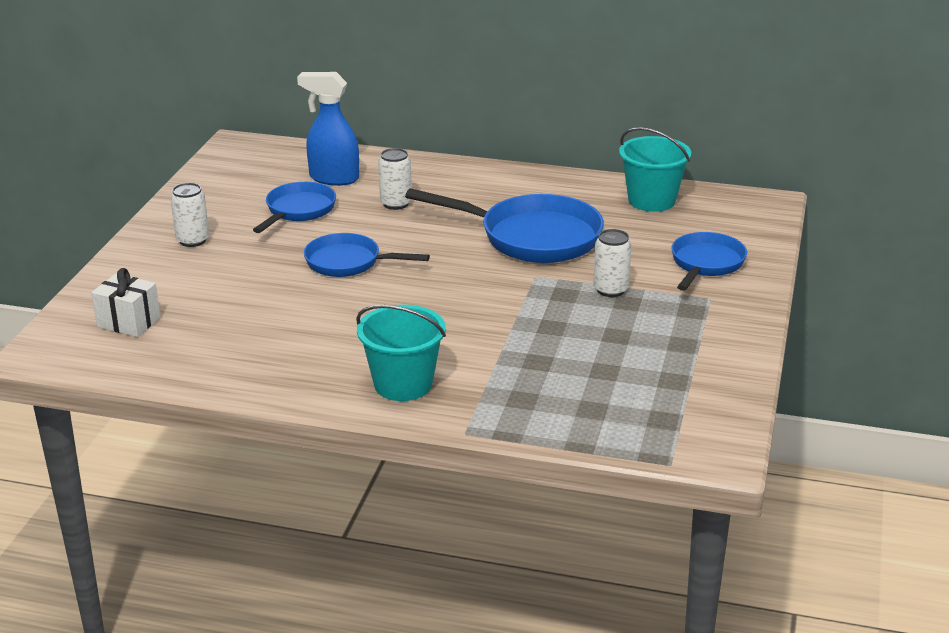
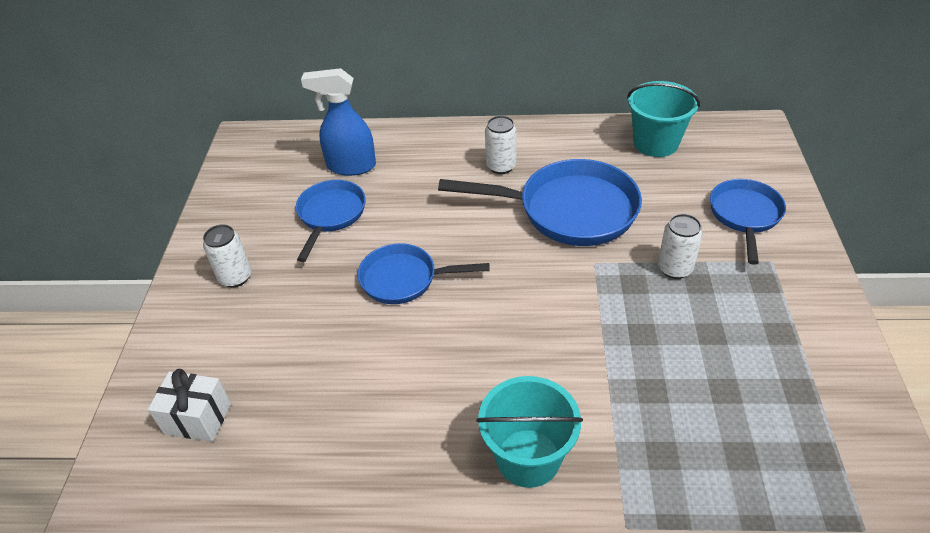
camera: 10 degrees left, 15 degrees up
white can [378,148,412,210] -> white can moved to [485,116,517,174]

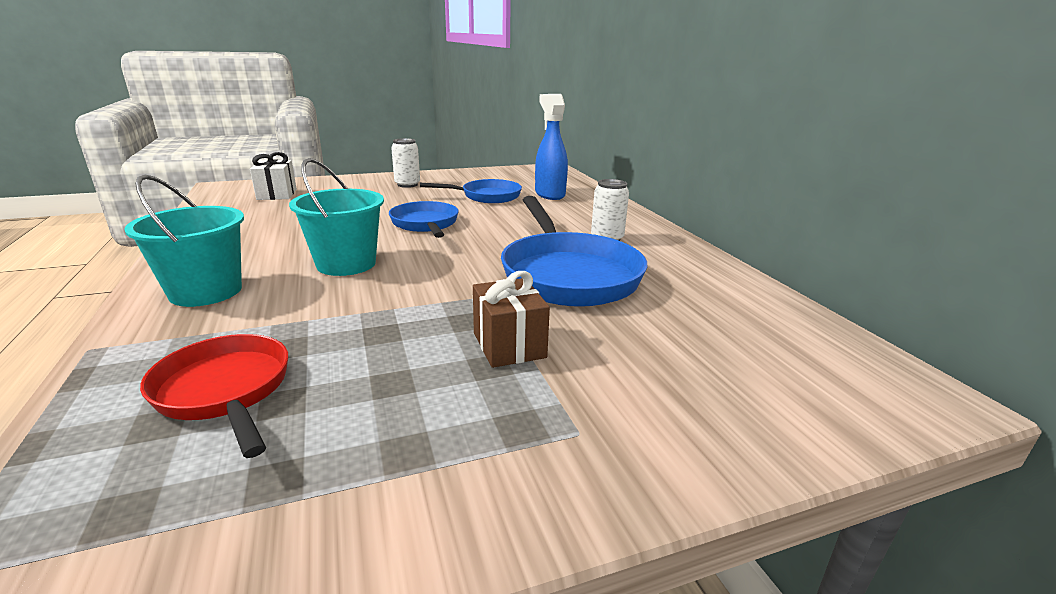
camera: 65 degrees right, 20 degrees down
turquoise bucket [627,81,700,157] -> turquoise bucket moved to [289,158,384,276]
white can [658,214,703,279] -> brown gift [473,271,550,368]
blue pan [710,179,786,265] -> none
none -> red pan [140,334,288,458]

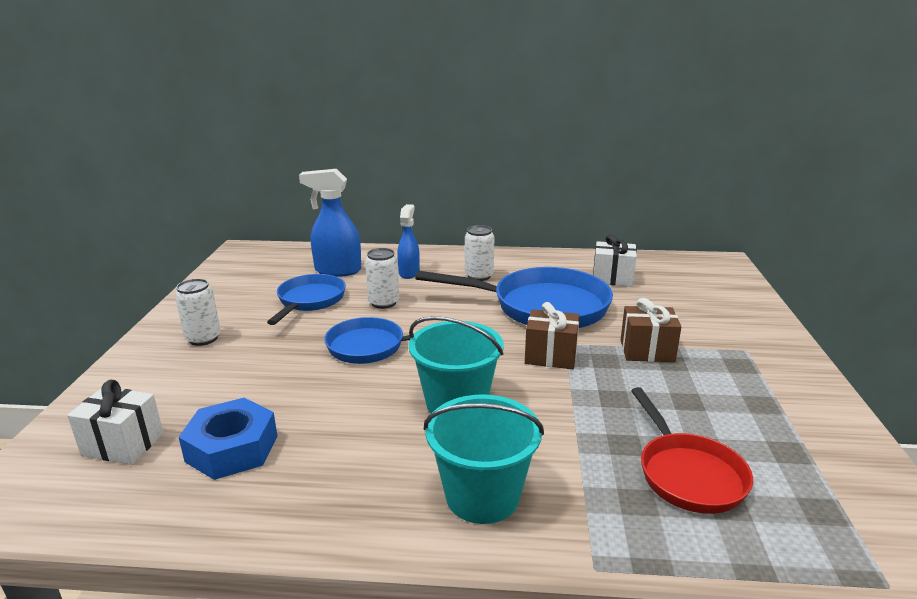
camera: 65 degrees left, 0 degrees up
red pan [140,334,288,458] -> red pan turned 90 degrees counterclockwise [631,387,753,514]
none -> blue nut [179,398,277,480]
none -> white can [365,248,399,309]
none -> blue spray bottle [397,204,420,279]
none -> brown gift [525,302,580,369]
none -> white gift [593,234,637,287]

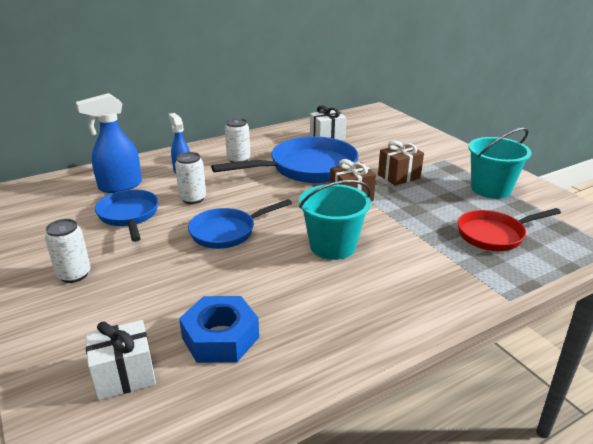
camera: 35 degrees left, 5 degrees up
turquoise bucket [424,394,544,524] -> turquoise bucket moved to [468,128,531,199]
red pan [631,387,753,514] -> red pan turned 120 degrees clockwise [457,208,561,251]

